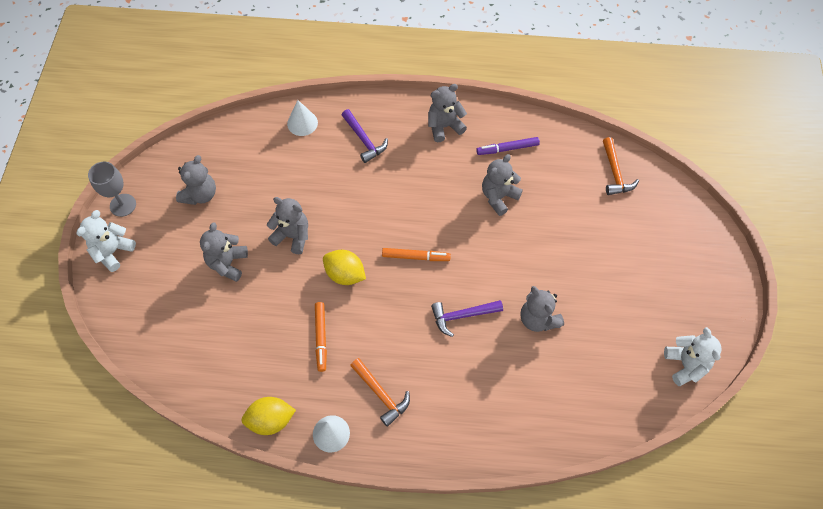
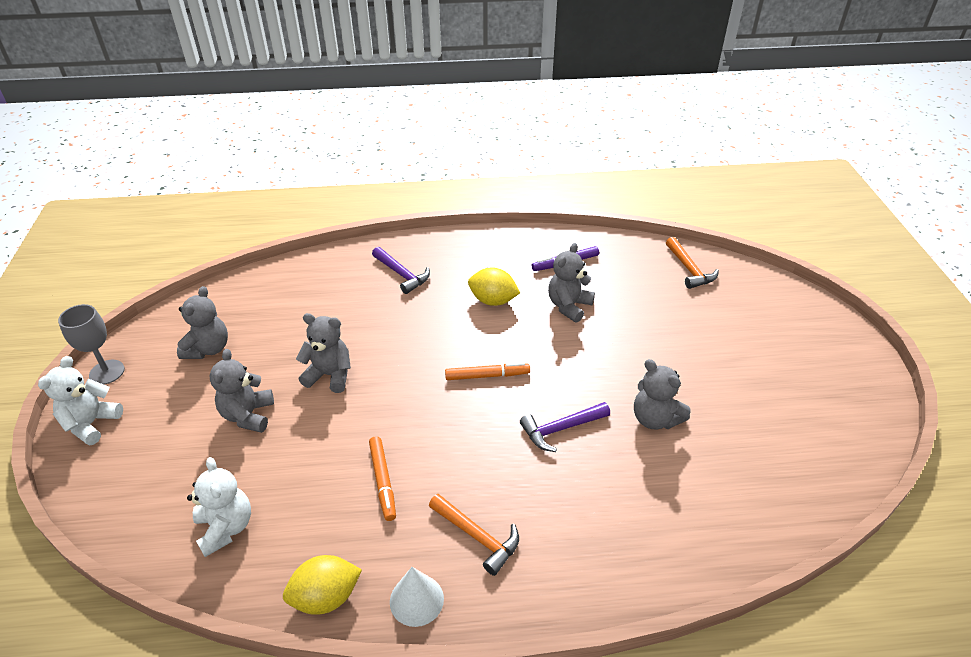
camera: 10 degrees left, 20 degrees down
white cone [287,100,318,136] -> none
yellow lemon [323,250,366,285] -> yellow lemon moved to [468,268,520,306]
grey teddy bear [428,84,467,142] -> none
white teddy bear [664,327,722,386] -> white teddy bear moved to [187,457,251,557]

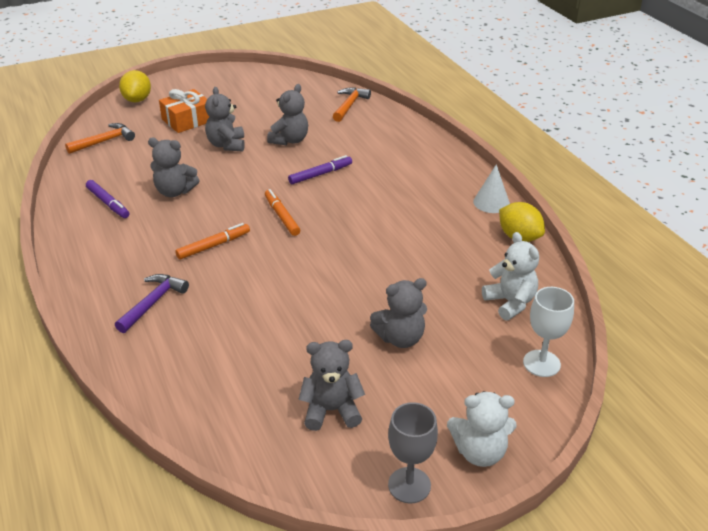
camera: 110 degrees left, 5 degrees down
white teddy bear [187,457,251,557] -> white teddy bear turned 105 degrees clockwise [482,232,539,321]
grey teddy bear [296,313,351,393] -> grey teddy bear moved to [205,87,245,151]
orange marker [369,436,396,521] -> orange marker moved to [175,223,250,259]
orange hammer [429,494,519,576] -> orange hammer moved to [333,87,371,122]
yellow lemon [468,268,520,306] -> yellow lemon moved to [119,70,151,102]
purple hammer [520,402,610,452] -> purple marker [288,155,352,184]
none -> orange gift [159,89,210,133]
none -> white goblet [523,287,574,377]

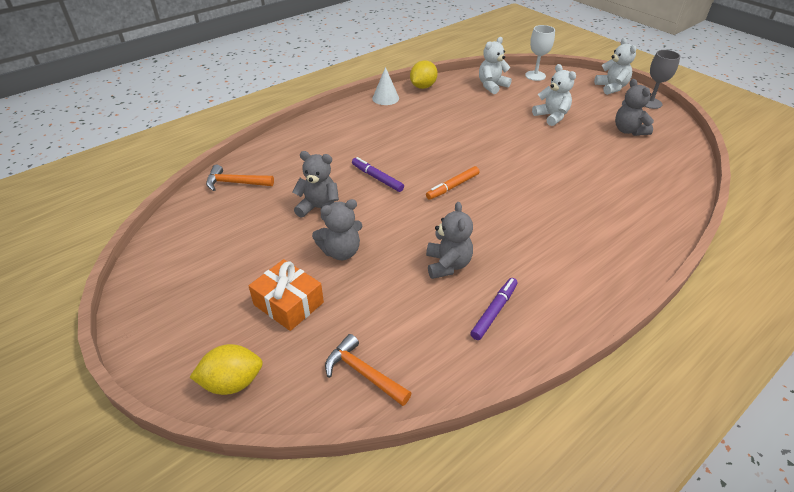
camera: 105 degrees left, 5 degrees up
purple hammer [115,274,189,333] -> none
orange marker [175,223,250,259] -> none
grey teddy bear [370,278,427,348] -> white teddy bear [532,64,576,126]

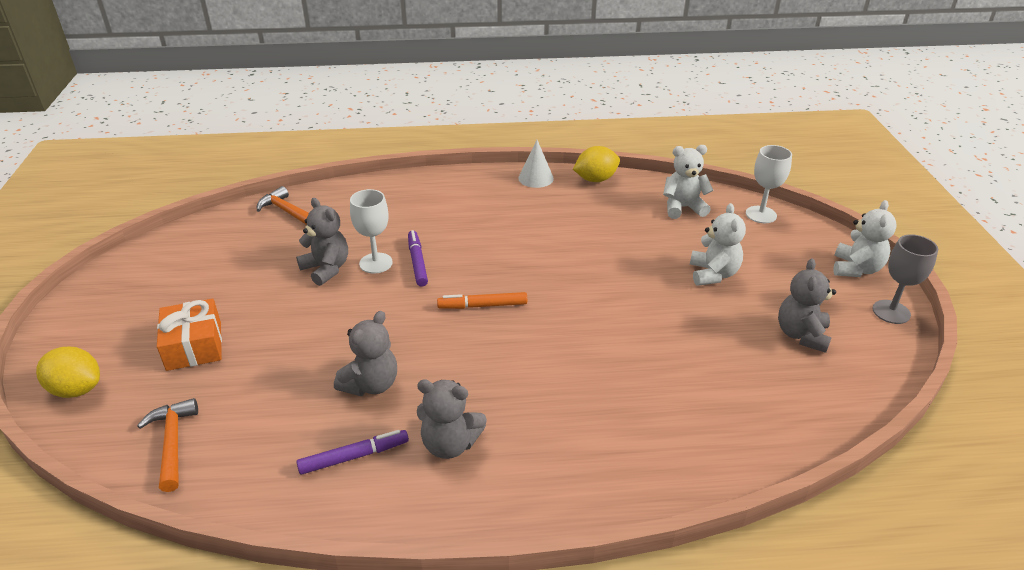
camera: 35 degrees right, 5 degrees down
grey teddy bear [312,199,362,260] -> grey teddy bear moved to [417,380,487,459]
none -> white goblet [350,189,393,274]

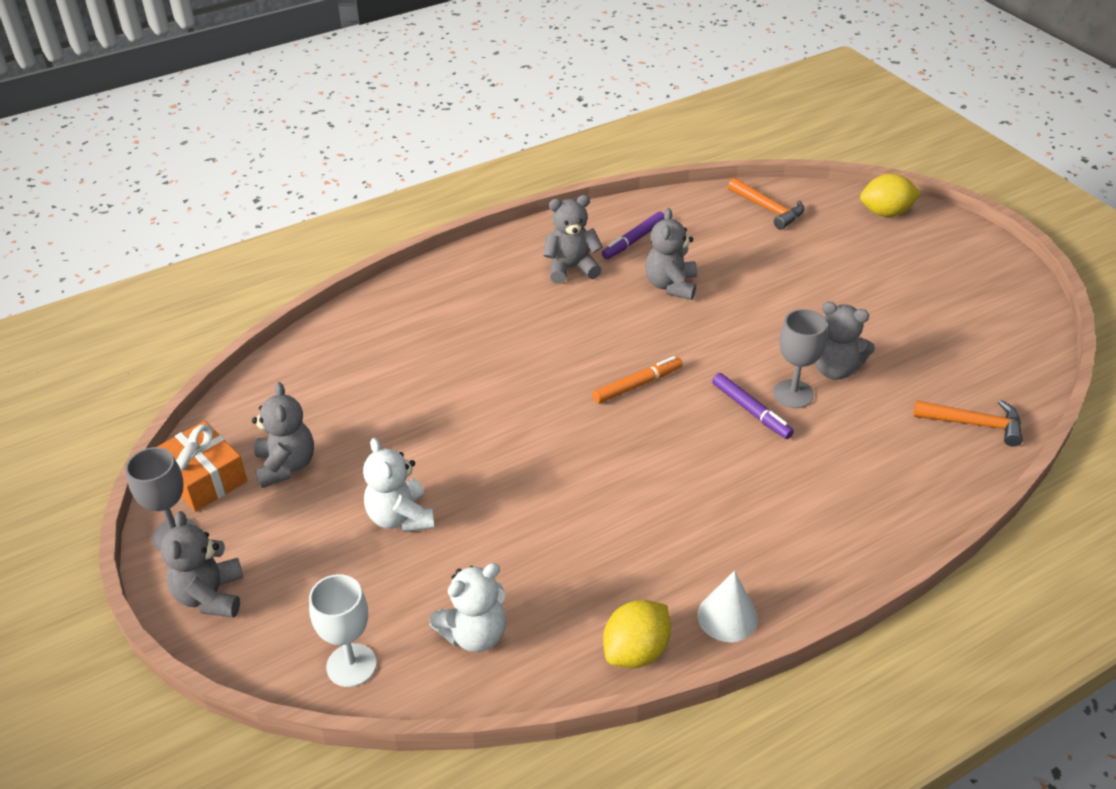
camera: 155 degrees right, 5 degrees up
orange gift [157,299,222,371] -> orange gift moved to [157,421,247,512]
white goblet [350,189,393,274] -> grey goblet [773,309,827,408]
white teddy bear [833,200,897,277] -> grey teddy bear [161,511,243,618]

